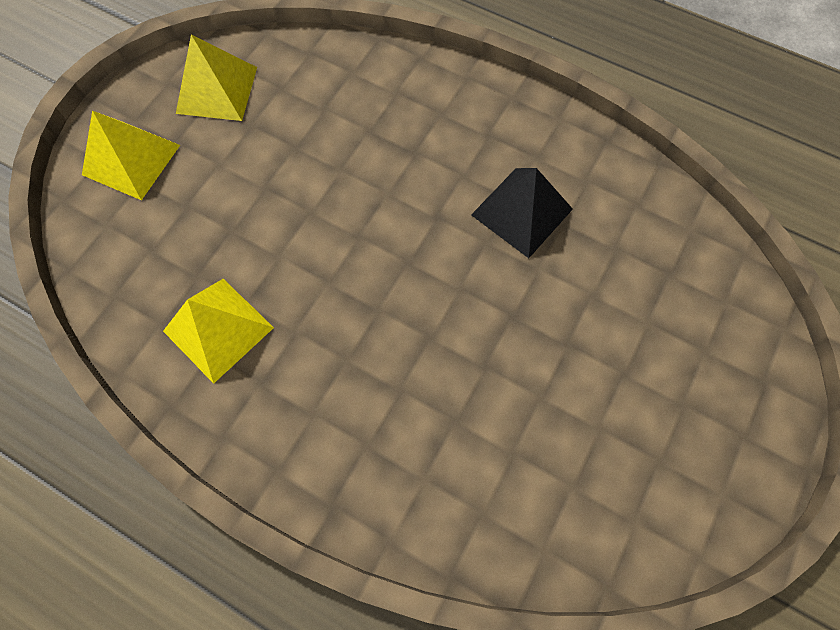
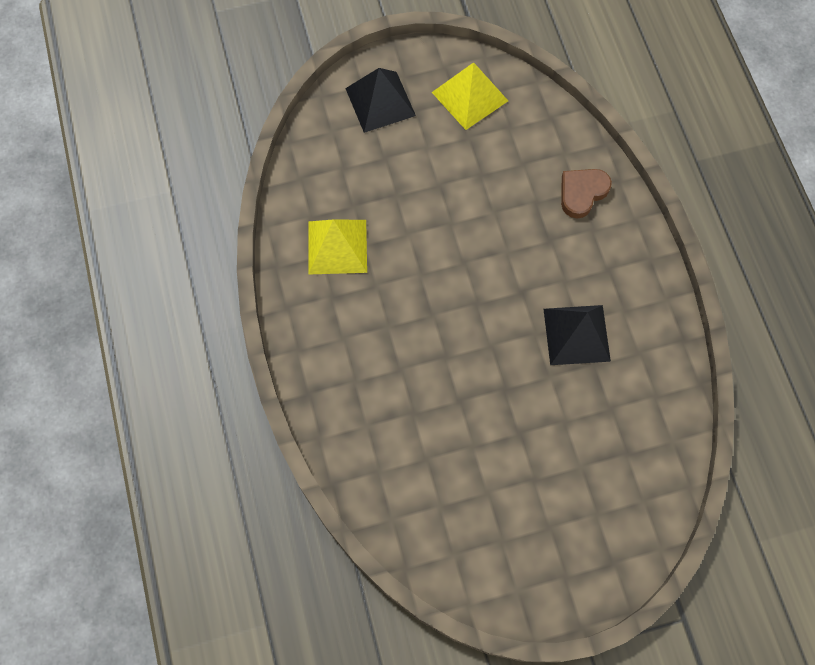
camera: 45 degrees right, 0 degrees up
yellow pyramid [82,111,180,200] -> black pyramid [345,68,416,133]
none -> brown heart [561,169,612,218]

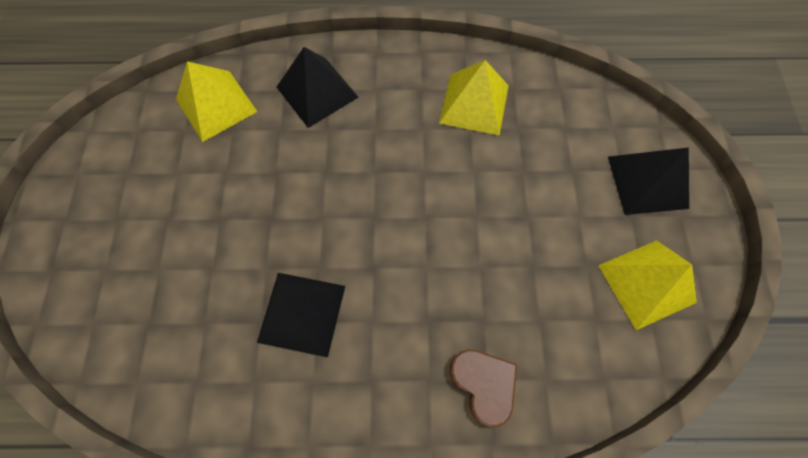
camera: 105 degrees right, 0 degrees up
none -> yellow pyramid [176,61,257,142]
none -> black pyramid [277,47,358,128]

